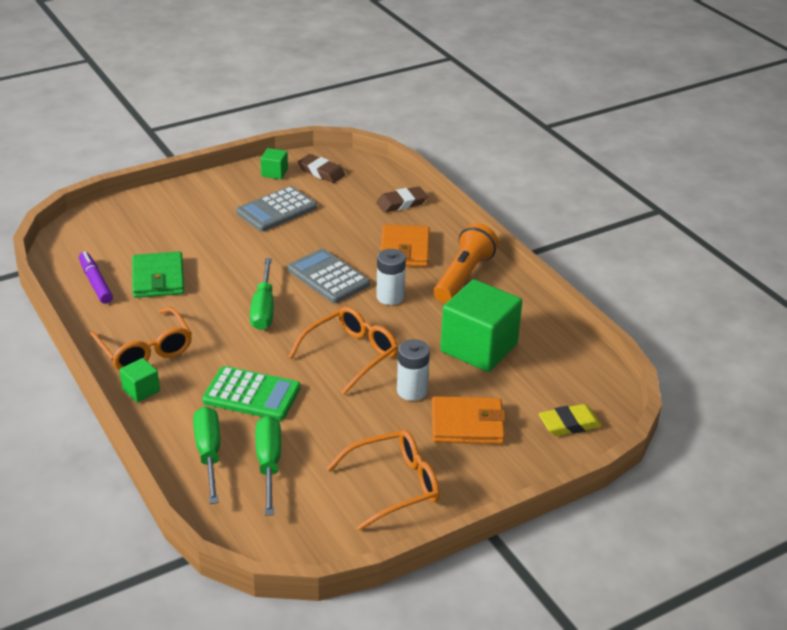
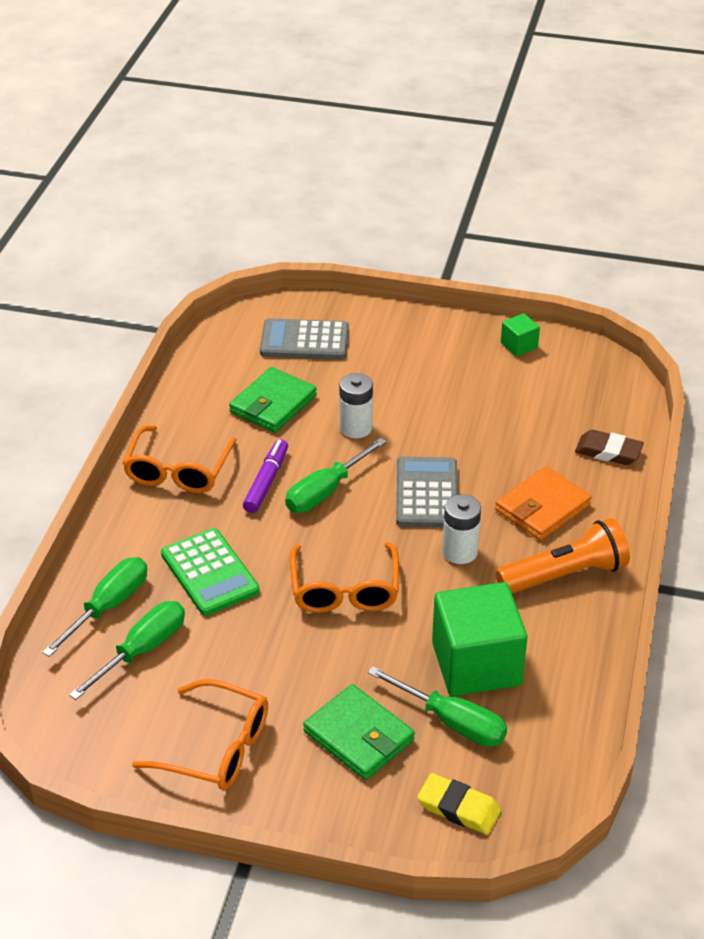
camera: 45 degrees right, 5 degrees up
purple marker [79,251,113,304] -> purple marker moved to [243,439,288,513]
green cube [120,358,160,403] -> none
grey calculator [236,186,317,231] -> grey calculator moved to [260,318,349,359]
orange glasses [288,306,398,395] -> orange glasses turned 90 degrees clockwise [290,542,399,613]
brown eraser [298,154,345,183] -> none
white battery [397,339,430,401] -> white battery moved to [339,373,373,438]
orange wallet [432,396,506,444] -> green wallet [303,684,415,780]
none -> green screwdriver [367,666,507,747]

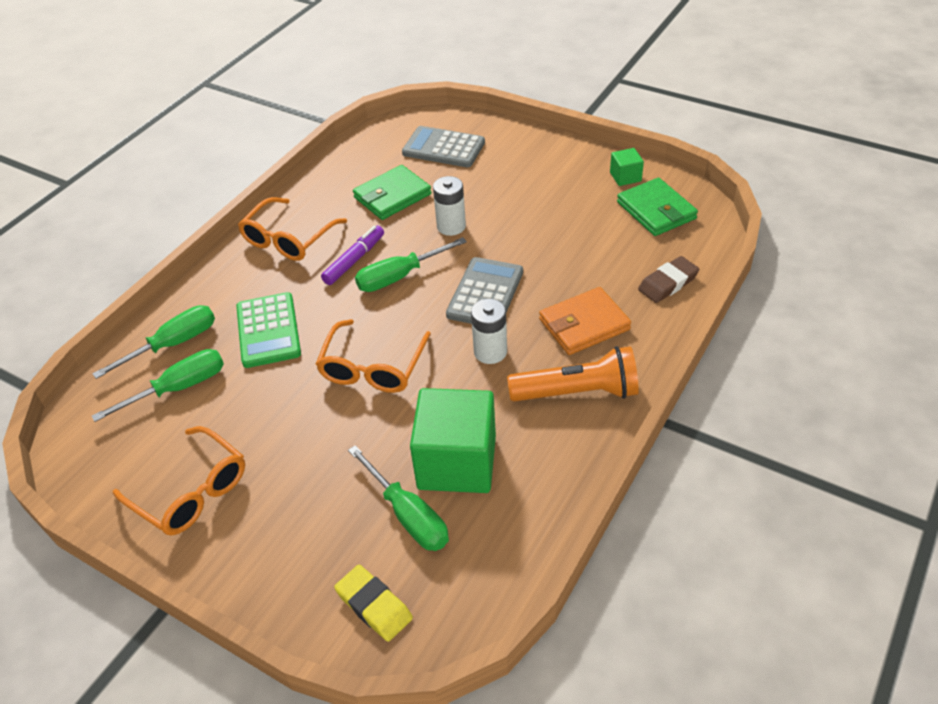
camera: 20 degrees right, 5 degrees up
green wallet [303,684,415,780] -> green wallet moved to [617,178,698,236]
brown eraser [575,430,644,465] -> brown eraser turned 75 degrees counterclockwise [638,256,700,303]

